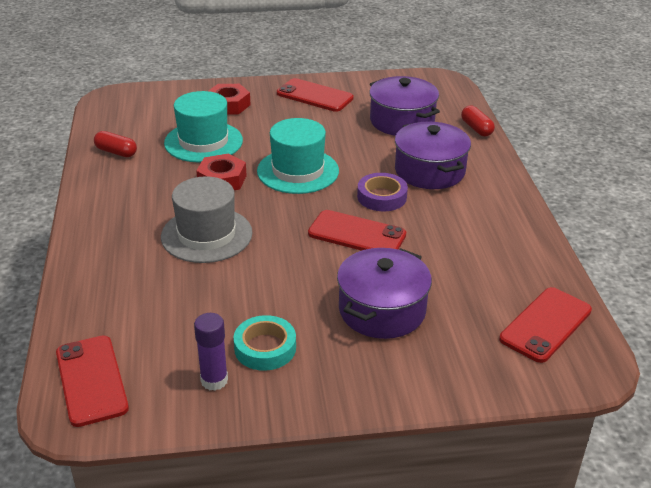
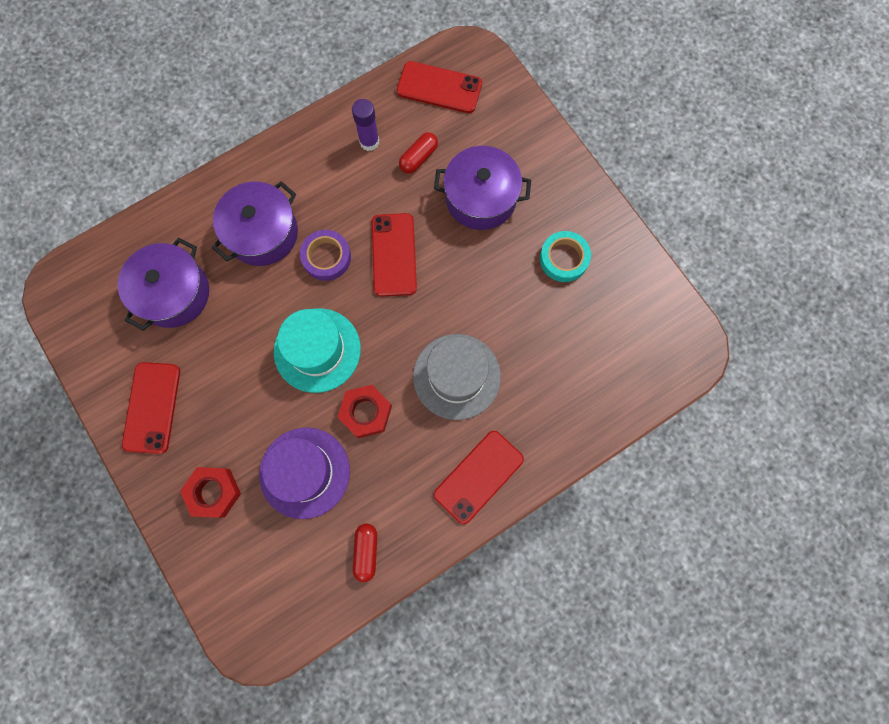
camera: 115 degrees left, 40 degrees up
red phone [56,336,129,427] -> red phone moved to [434,431,524,524]
turquoise hat [164,91,243,162] -> purple hat [259,427,350,519]
purple glue stick [194,313,228,391] -> purple glue stick moved to [352,99,379,151]
red capsule [461,106,495,136] -> red capsule moved to [399,132,438,174]

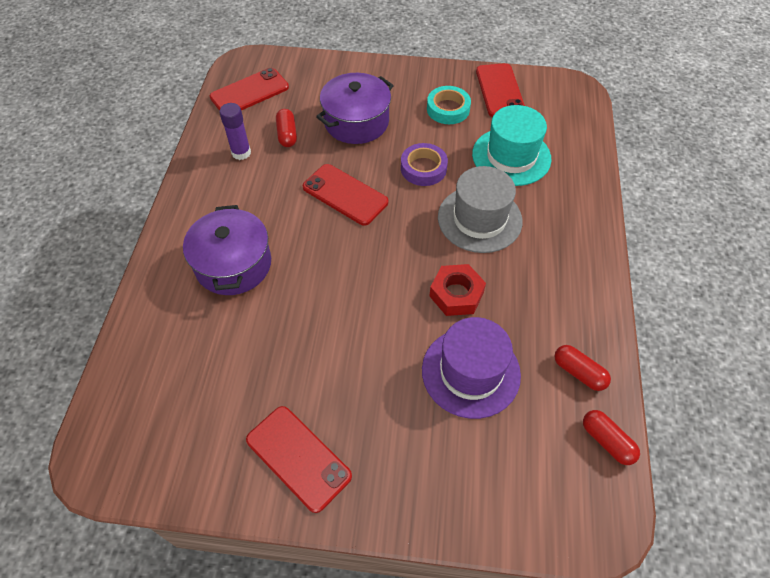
camera: 50 degrees left, 20 degrees down
purple pot [118,238,209,331] -> none
red nut [180,467,241,518] -> none
turquoise hat [274,308,361,393] -> turquoise hat moved to [472,105,552,186]
purple tape [300,230,351,281] -> purple tape moved to [401,143,448,186]
red phone [434,431,524,524] -> red phone moved to [476,63,525,117]
none -> red capsule [583,410,640,465]

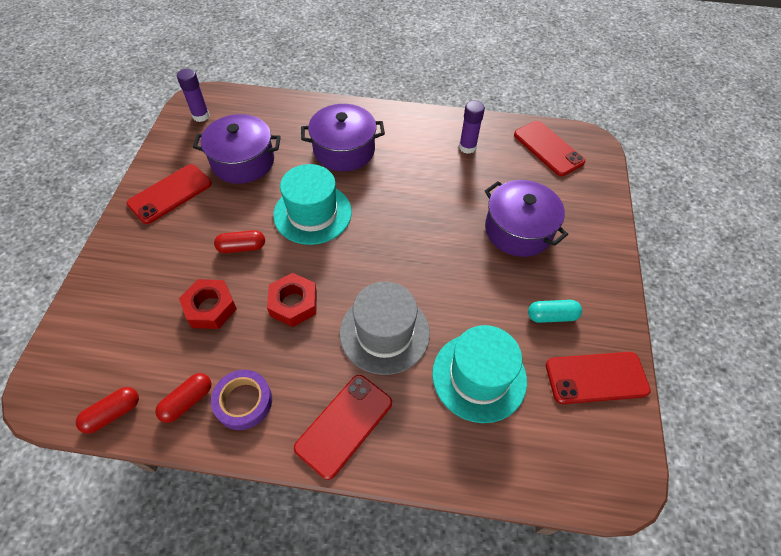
camera: 90 degrees right, 0 degrees up
red capsule [276,109,297,147] -> red capsule moved to [214,230,265,253]
red phone [303,164,388,226] -> red phone moved to [294,375,392,480]
purple tape [401,143,448,186] -> purple tape moved to [211,370,272,430]
purple hat [422,317,521,419] -> red nut [179,279,237,329]
turquoise tape [427,86,471,124] -> turquoise capsule [528,300,582,323]
none -> purple glue stick [177,69,210,122]
none -> purple pot [193,114,281,184]
none -> turquoise hat [273,164,352,245]

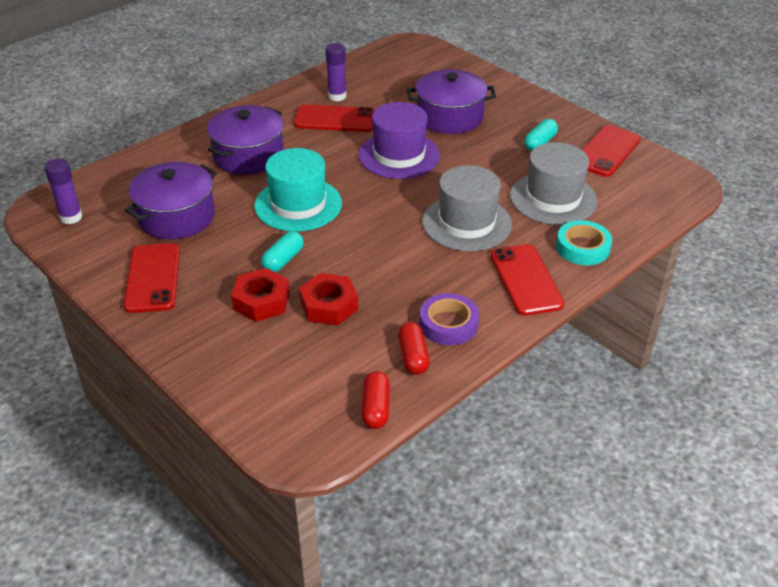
camera: 50 degrees left, 15 degrees down
red capsule [214,230,265,253] -> turquoise capsule [261,231,304,272]
red nut [267,273,317,327] -> red nut moved to [231,268,290,322]
turquoise hat [432,325,527,423] -> grey hat [510,142,597,225]
red phone [514,121,585,176] -> red phone moved to [294,104,375,132]
none -> purple hat [358,102,440,179]
none -> turquoise tape [556,220,612,265]

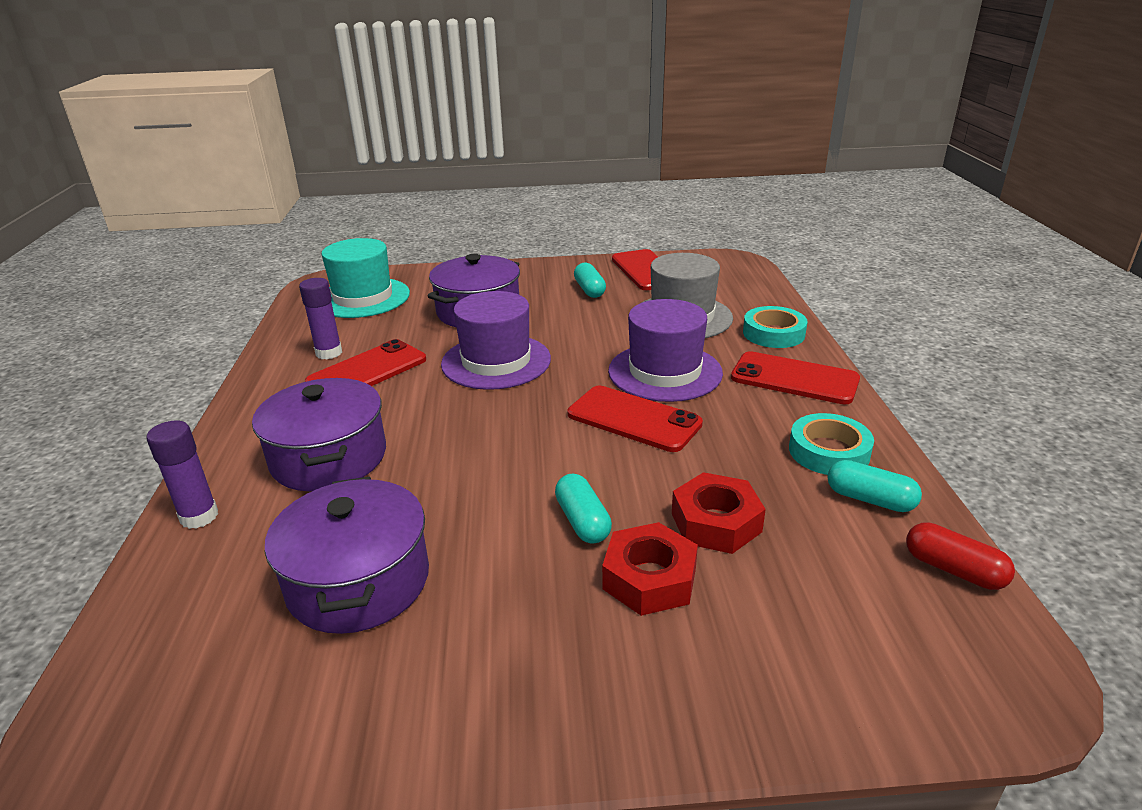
camera: 50 degrees left, 10 degrees down
purple glue stick [44,158,82,224] -> purple glue stick moved to [146,421,218,529]
red phone [124,243,180,313] -> red phone moved to [568,386,703,452]
turquoise hat [254,148,342,232] -> turquoise hat moved to [322,238,410,318]
red capsule [398,322,430,375] -> turquoise capsule [827,460,922,512]
purple tape [419,293,479,345] -> turquoise tape [789,413,874,475]
grey hat [422,165,512,251] -> purple hat [608,299,723,402]

